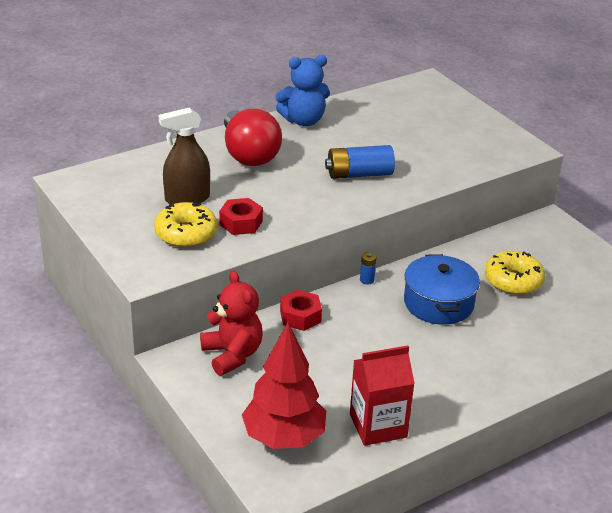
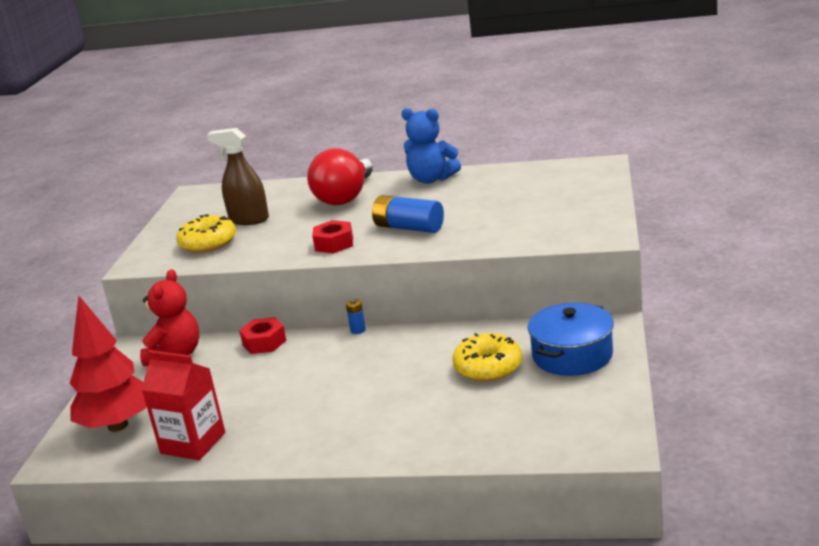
camera: 45 degrees right, 10 degrees down
red nut [219,198,263,235] -> red nut moved to [312,220,353,254]
blue pot [404,254,480,325] -> blue pot moved to [528,303,614,376]

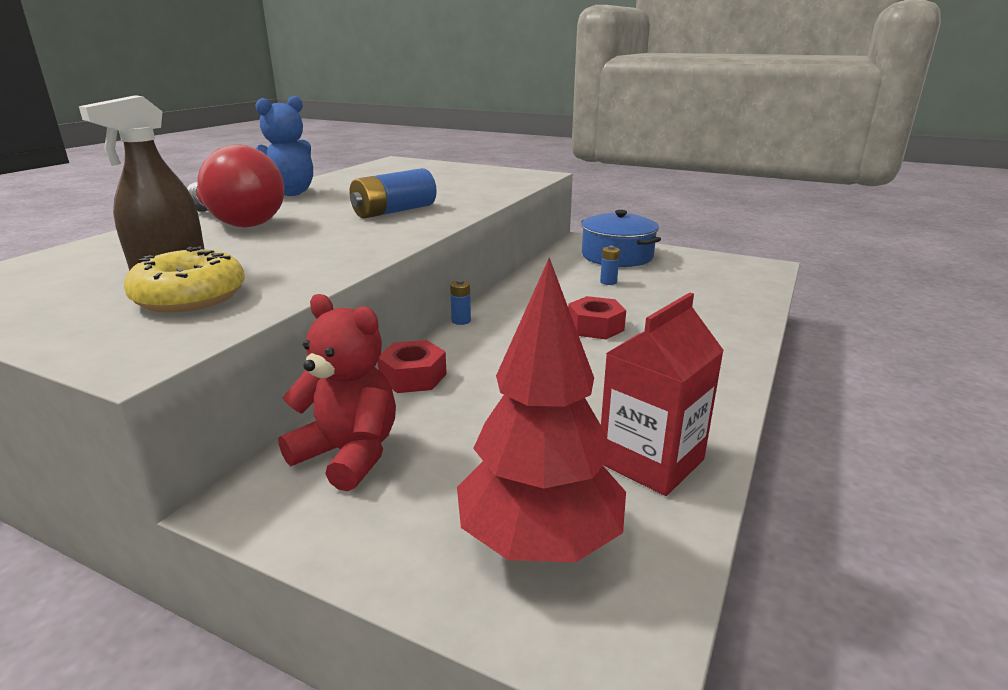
camera: 75 degrees left, 0 degrees up
red nut [312,220,353,254] -> red nut moved to [568,296,626,339]
yellow donut [452,333,522,382] -> blue battery [600,246,620,285]

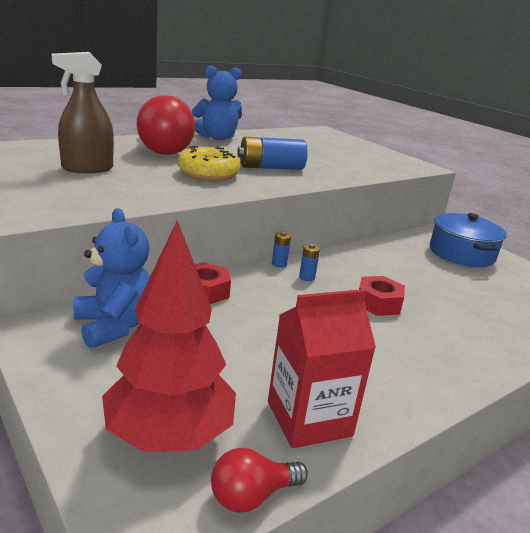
camera: 25 degrees right, 0 degrees up
yellow donut [124,246,245,313] -> yellow donut moved to [178,146,241,181]
red teddy bear [278,294,396,491] -> blue teddy bear [74,208,150,349]
blue battery [600,246,620,285] -> blue battery moved to [299,244,320,281]
none -> red light bulb [211,448,308,513]

